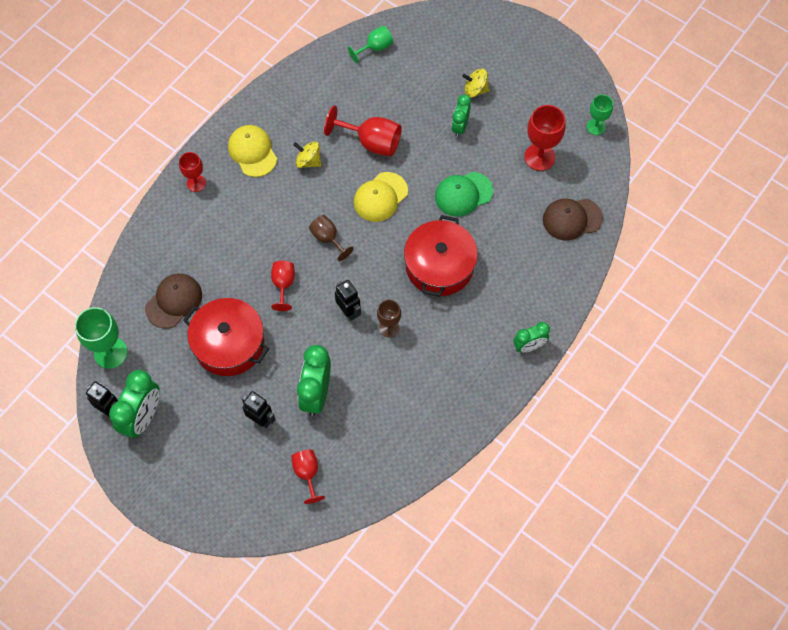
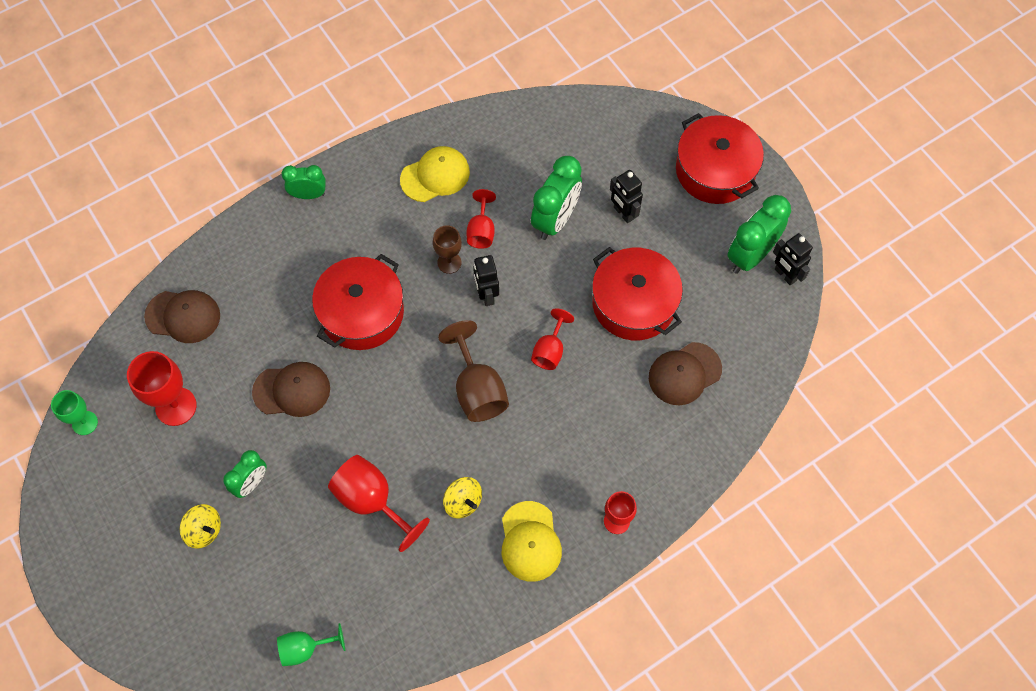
camera: 160 degrees left, 0 degrees up
green goblet [75,307,128,369] -> none
red goblet [291,450,325,504] -> red goblet moved to [466,189,496,249]
brown goblet [309,215,354,261] -> brown goblet [438,320,509,422], size x1.61
yellow cap [354,172,408,222] -> yellow cap moved to [400,146,470,202]
green cap [435,172,493,217] -> brown cap [252,362,330,417]
none -> red pot [676,113,764,204]

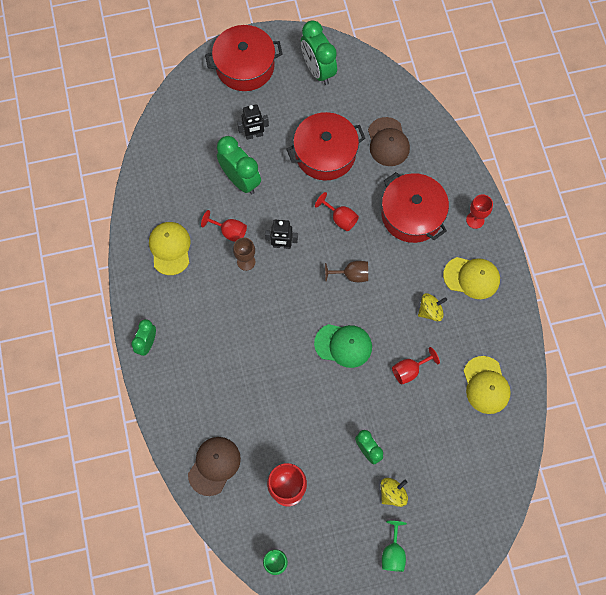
camera: 70 degrees left, 5 degrees up
brown cap [252,362,330,417] -> none
green goblet [277,623,345,666] -> green goblet moved to [382,521,407,572]
red pot [312,254,404,350] -> red pot moved to [381,172,449,243]
red goblet [328,455,430,552] -> red goblet [392,347,440,385], size x0.62
brown goblet [438,320,509,422] -> brown goblet [325,261,368,282], size x0.62
black robot [773,233,813,285] -> none
none -> green cap [314,324,372,368]
none -> yellow cap [464,356,511,414]

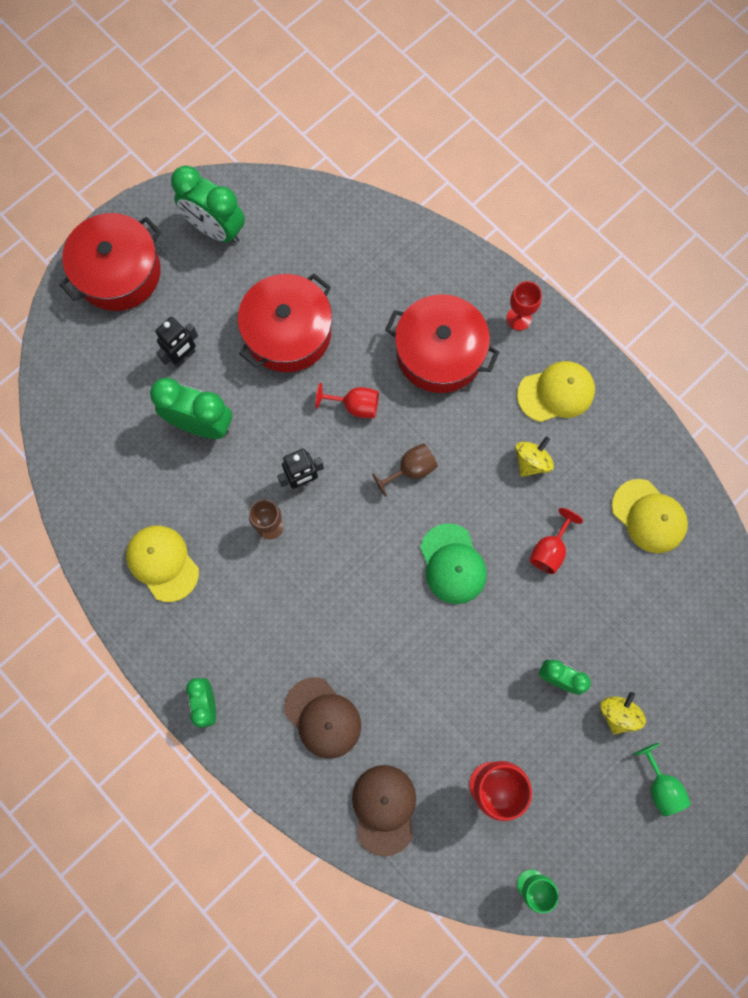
camera: 30 degrees left, 5 degrees up
red goblet [201,210,247,242] -> none
green cap [314,324,372,368] -> green cap turned 90 degrees clockwise [420,523,487,604]
brown cap [368,117,410,166] -> brown cap moved to [284,677,361,759]

